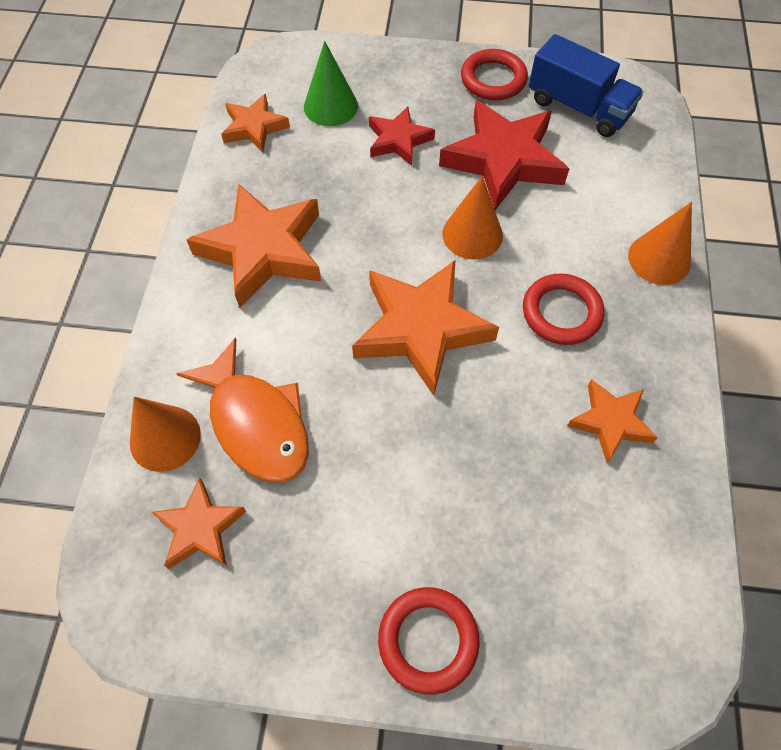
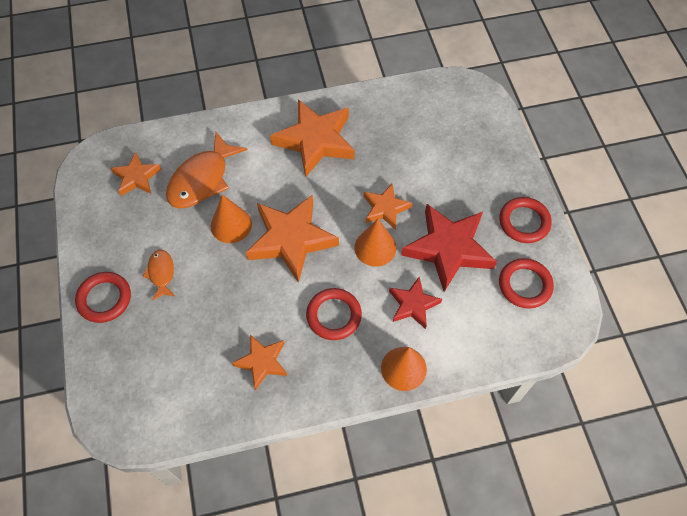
camera: 70 degrees right, 0 degrees up
orange cone [130,397,201,472] -> orange cone moved to [211,194,252,243]
orange star [221,94,290,152] -> orange star moved to [364,183,412,230]
green cone [304,41,358,126] -> none
red star [369,106,435,166] -> red star moved to [389,277,442,329]
blue truck [529,34,644,137] -> red ring [499,258,554,309]
none -> orange fish [142,250,175,300]

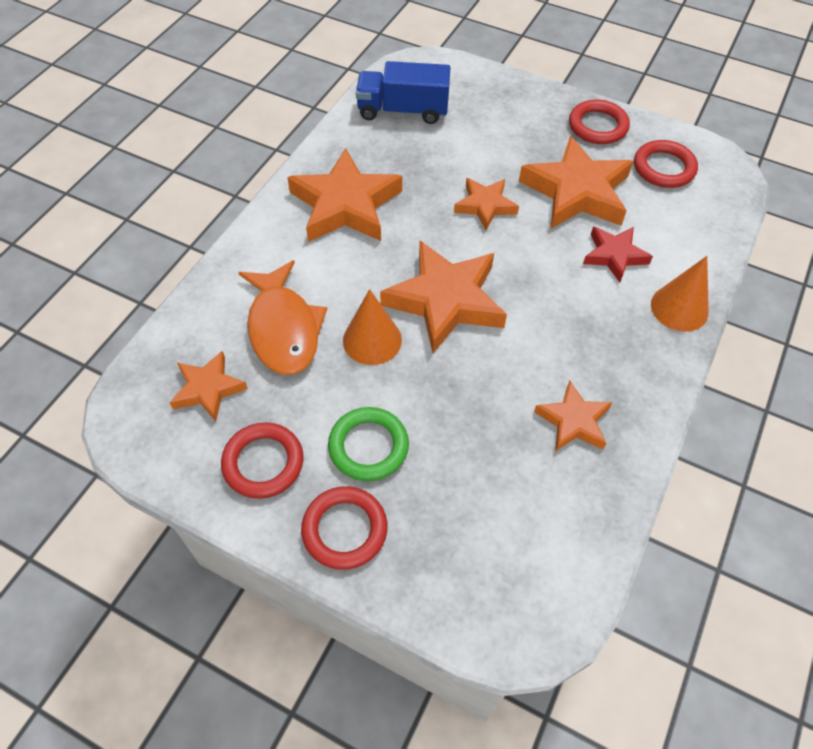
camera: 50 degrees left, 5 degrees down
orange fish [142,250,175,300] -> green ring [328,407,409,481]
red ring [306,288,362,340] -> red ring moved to [221,422,304,499]
orange cone [354,219,396,267] -> none
red star [401,204,497,292] -> orange star [519,136,633,229]
none -> blue truck [356,61,451,124]

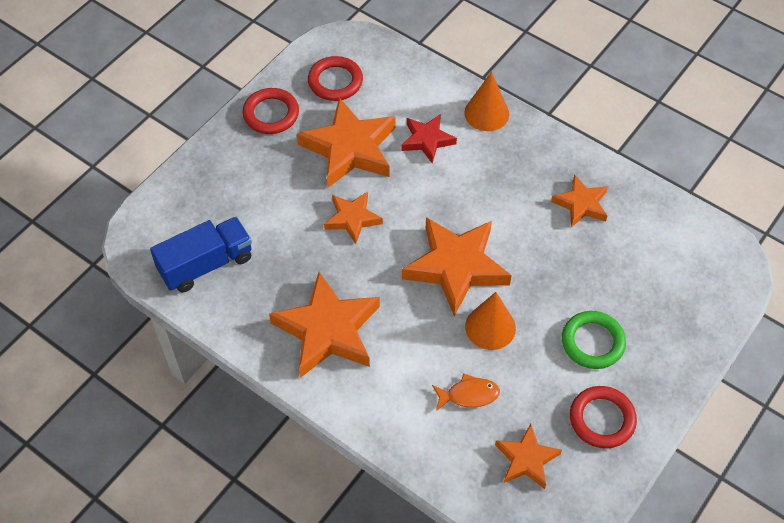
camera: 80 degrees left, 0 degrees up
orange fish [238,260,327,375] -> orange fish [432,373,500,411], size x0.53
red ring [301,486,387,570] -> none
blue truck [356,61,451,124] -> blue truck turned 135 degrees counterclockwise [150,217,252,292]

